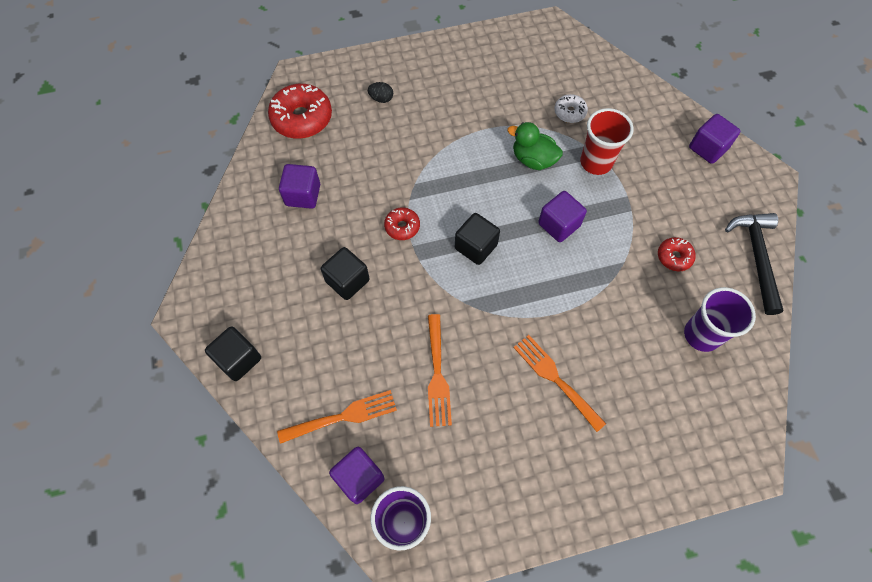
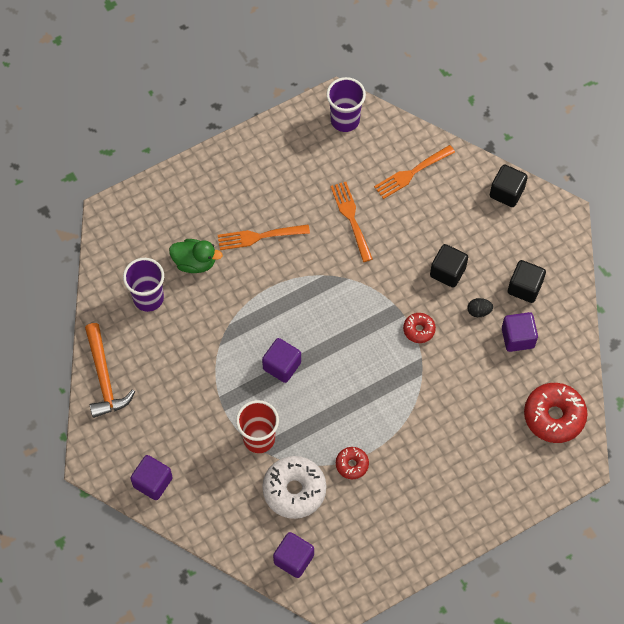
camera: 165 degrees right, 0 degrees up
purple cube [329,447,384,504] -> purple cube moved to [273,532,314,578]
black egg [368,82,393,103] -> black egg moved to [467,298,493,317]
black cube [455,213,500,265] -> black cube moved to [508,260,546,303]
green duck [507,122,563,170] -> green duck moved to [169,239,223,273]
orange fork [513,335,606,432] -> orange fork turned 135 degrees clockwise [218,224,310,250]
white donut [554,94,588,123] -> white donut [262,456,326,519], size x1.89
red donut [658,237,696,271] -> red donut moved to [336,447,369,479]
black hammer [725,213,783,315] -> orange hammer [85,323,135,418]

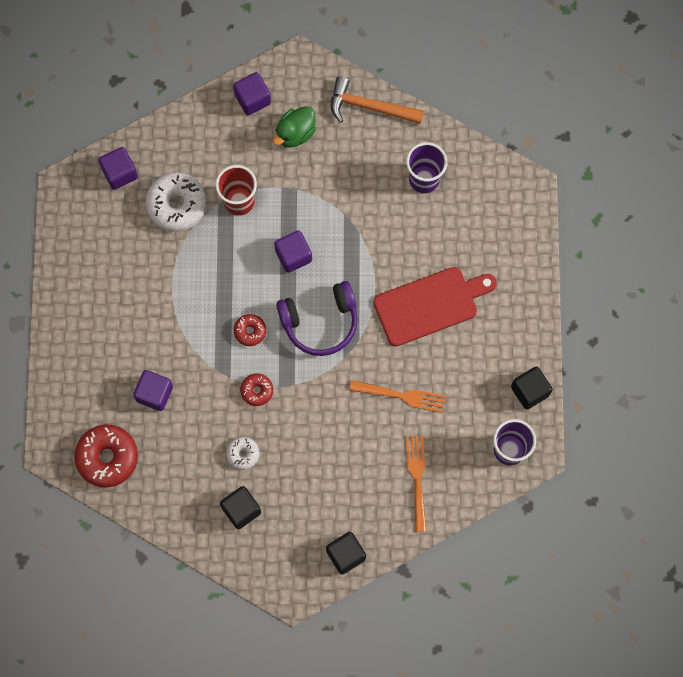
camera: 120 degrees right, 10 degrees up
green duck [169,239,223,273] -> green duck moved to [273,106,316,147]
orange fork [218,224,310,250] -> red cutting board [373,267,497,346]
red donut [336,447,369,479] -> red donut moved to [234,314,266,346]
black cube [430,244,468,288] -> black cube moved to [511,367,553,409]
black egg [467,298,493,317] -> white donut [226,437,260,470]
purple cube [502,312,538,352] -> purple cube moved to [133,370,173,411]
none -> purple headphones [276,281,358,356]

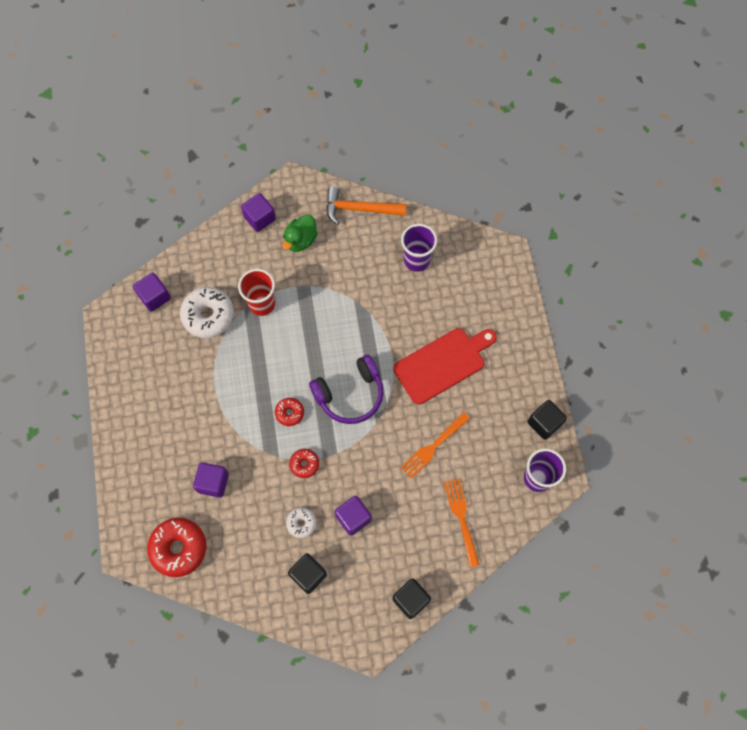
camera: 10 degrees left, 5 degrees down
purple cube [274,230,312,273] -> purple cube moved to [335,496,372,536]
orange fork [349,380,446,413] -> orange fork turned 135 degrees clockwise [400,412,470,479]

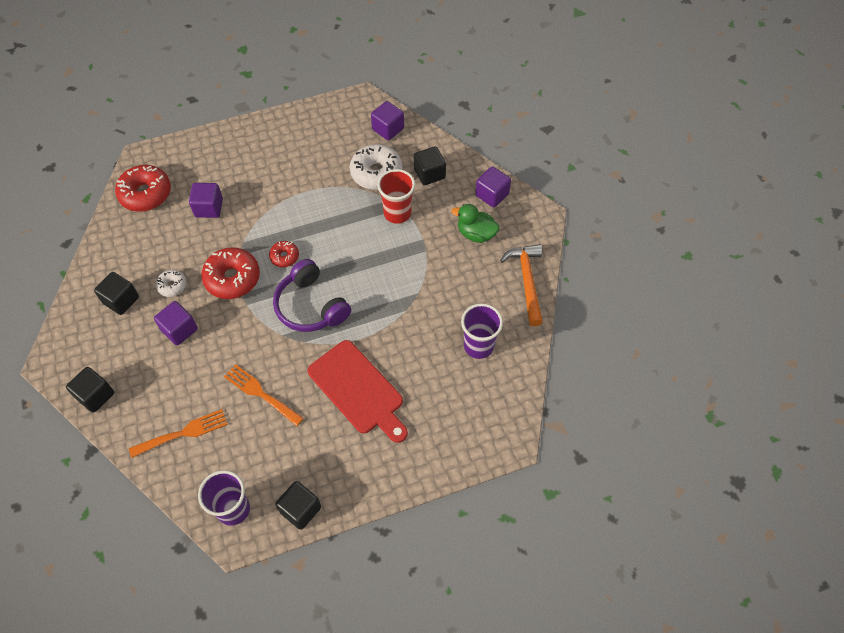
camera: 80 degrees right, 10 degrees down
red donut [289,449,319,478] -> red donut [201,247,260,299], size x1.89
none -> black cube [414,146,446,185]

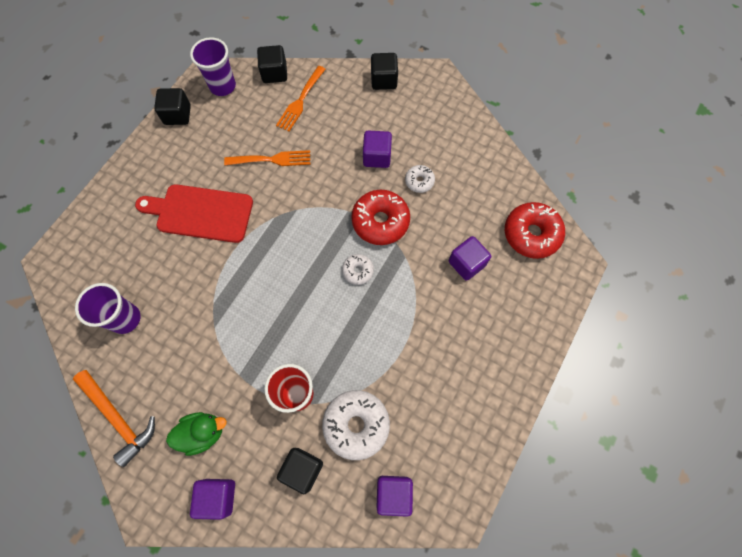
camera: 140 degrees right, 10 degrees up
black cube [94,272,139,315] -> black cube moved to [257,45,287,83]
red donut [269,241,299,267] -> white donut [342,254,374,285]
purple headphones [273,259,351,332] -> none

